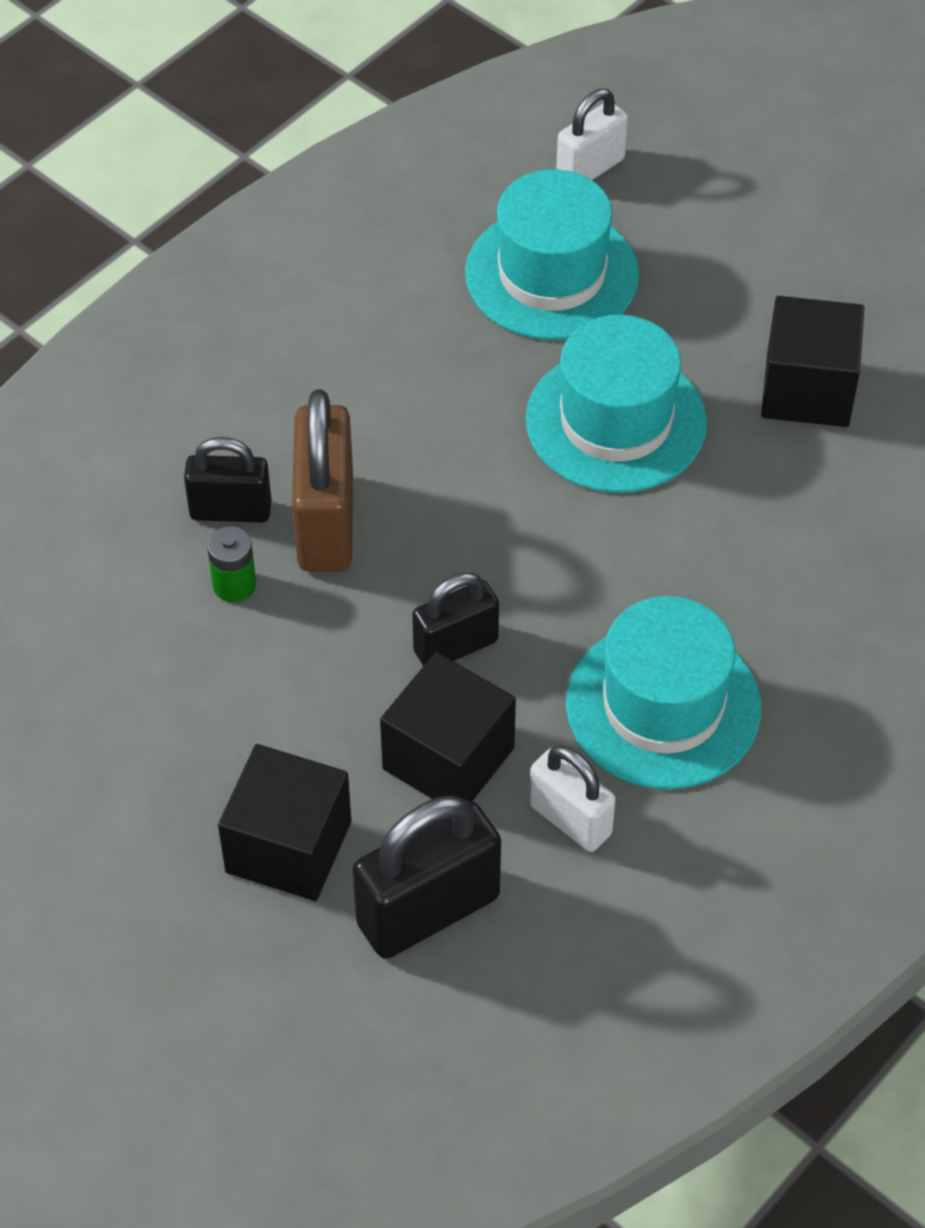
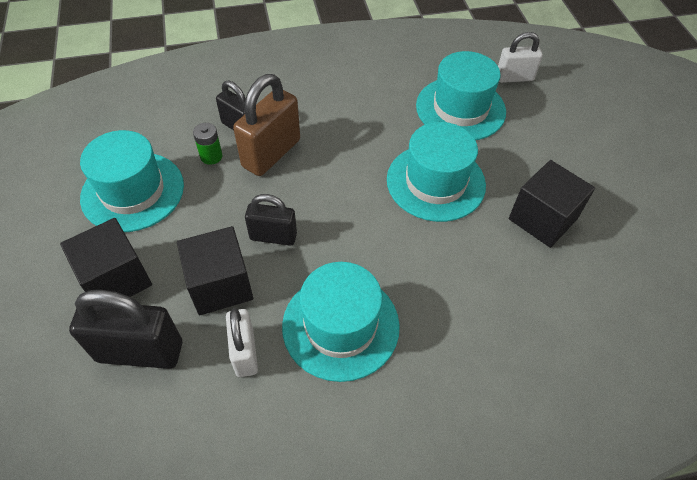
camera: 35 degrees right, 0 degrees up
none -> turquoise hat [80,130,184,232]

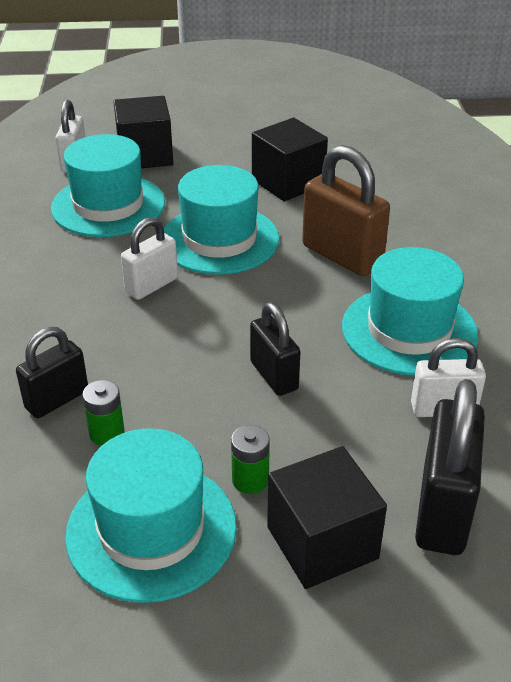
camera: 80 degrees left, 15 degrees down
black cube [177,226,253,315] -> black cube moved to [113,96,173,168]
brown padlock [233,74,300,176] -> brown padlock moved to [302,145,390,276]
black padlock [245,194,297,246] -> black padlock turned 45 degrees counterclockwise [250,303,300,396]
none -> white padlock [121,217,178,300]
none -> green battery [231,425,270,494]

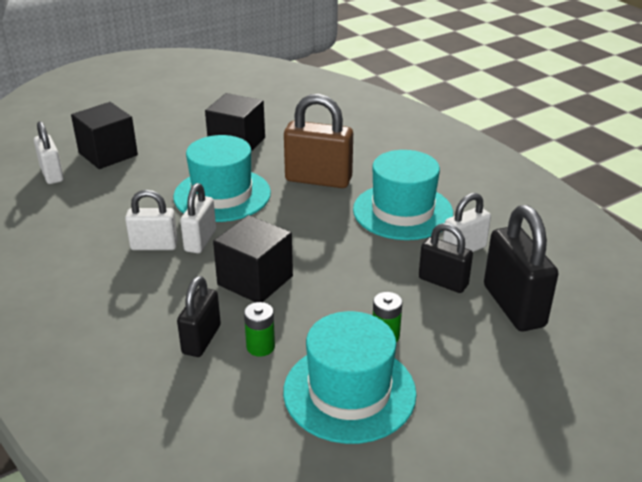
camera: 30 degrees left, 5 degrees down
turquoise hat [51,134,165,237] -> none
black padlock [250,303,300,396] -> black padlock moved to [419,223,473,293]
black cube [267,446,387,589] -> black cube moved to [213,215,293,302]
none -> white padlock [125,190,178,250]

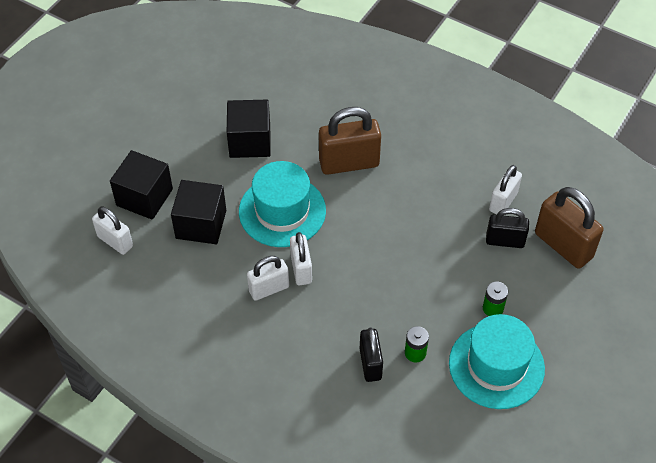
camera: 25 degrees left, 20 degrees up
black cube [213,215,293,302] -> black cube moved to [171,180,226,244]
turquoise hat [353,150,453,240] -> none
black padlock [484,205,558,331] -> brown padlock [535,187,603,269]

